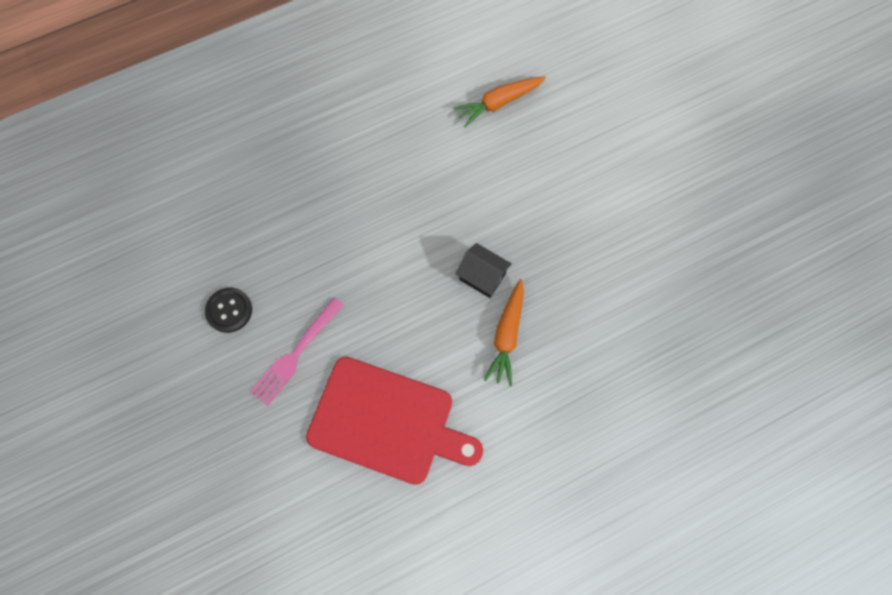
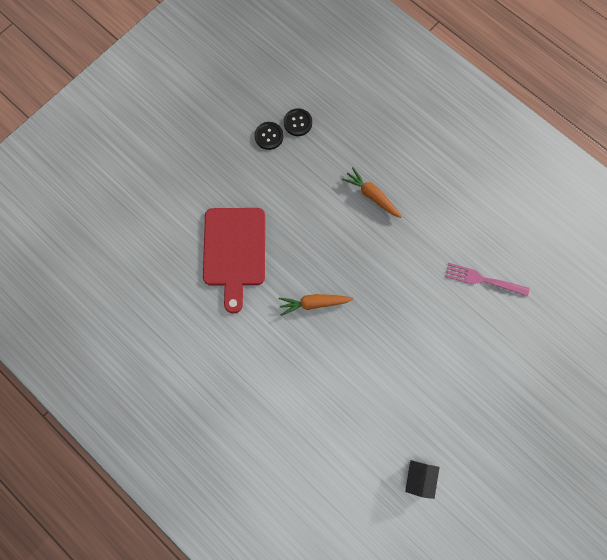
camera: 70 degrees right, 5 degrees up
pink fork [250,297,344,406] -> pink fork moved to [445,263,529,296]
orange carrot [454,76,546,127] -> orange carrot moved to [342,167,402,218]
black house [456,243,512,298] -> black house moved to [405,460,440,499]
none -> black button [284,108,312,136]

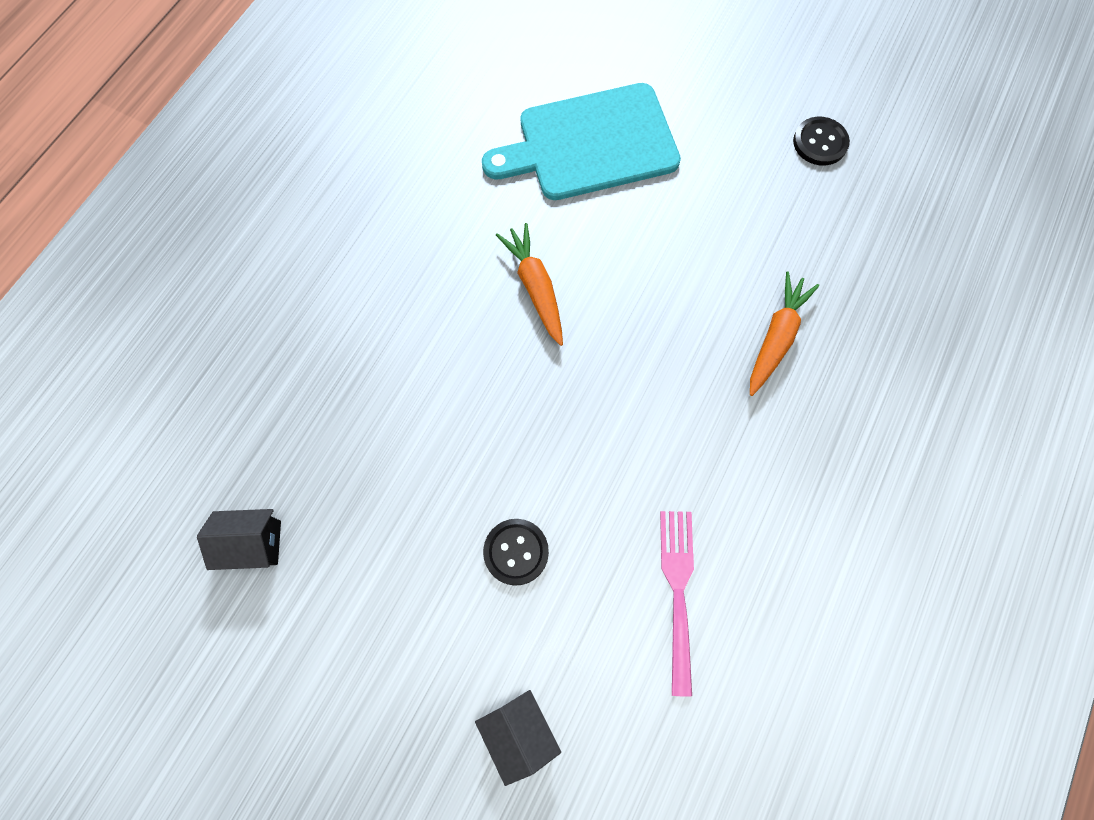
camera: 75 degrees right, 5 degrees down
red cutting board [203,208,265,314] -> turquoise cutting board [482,83,681,200]
black button [284,108,312,136] -> black button moved to [483,519,549,586]
none -> black house [475,690,561,786]

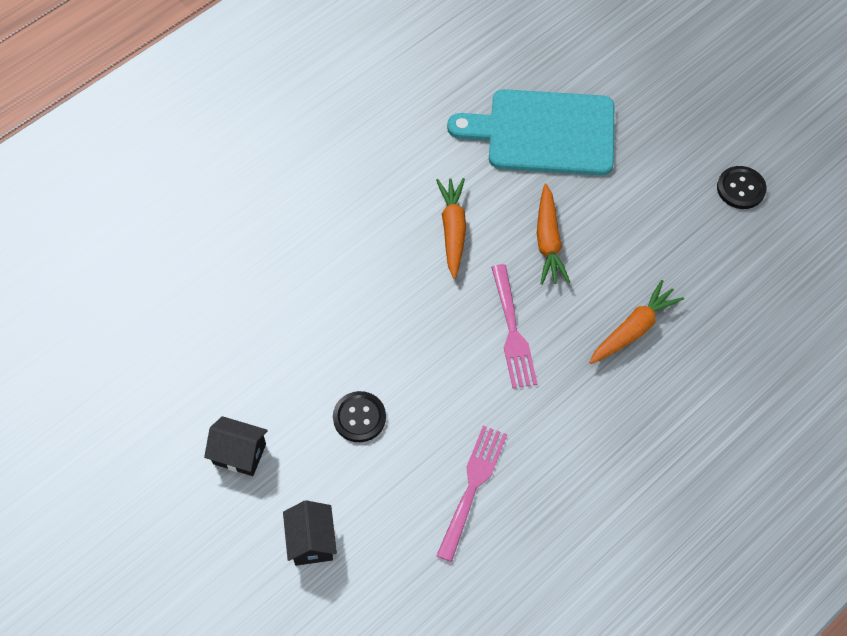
camera: 20 degrees right, 10 degrees down
black house [197,509,281,570] -> black house moved to [204,416,268,476]
none -> pink fork [491,264,537,388]
none -> orange carrot [537,184,570,285]

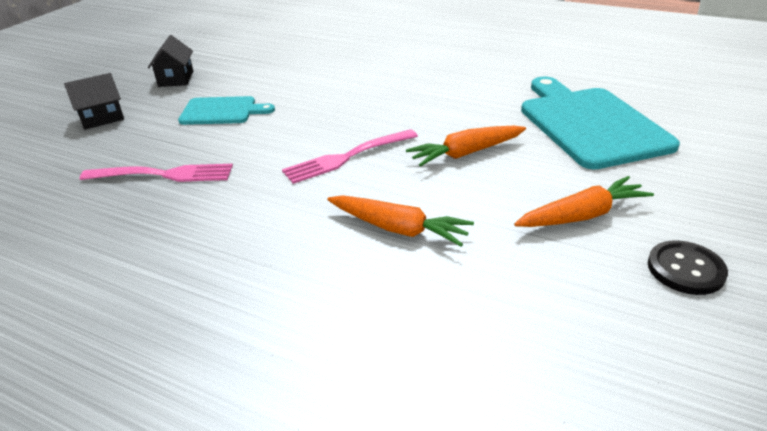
camera: 70 degrees right, 25 degrees down
black button [333,391,386,442] -> turquoise cutting board [178,96,275,125]
orange carrot [436,178,466,279] -> orange carrot moved to [514,176,654,227]

